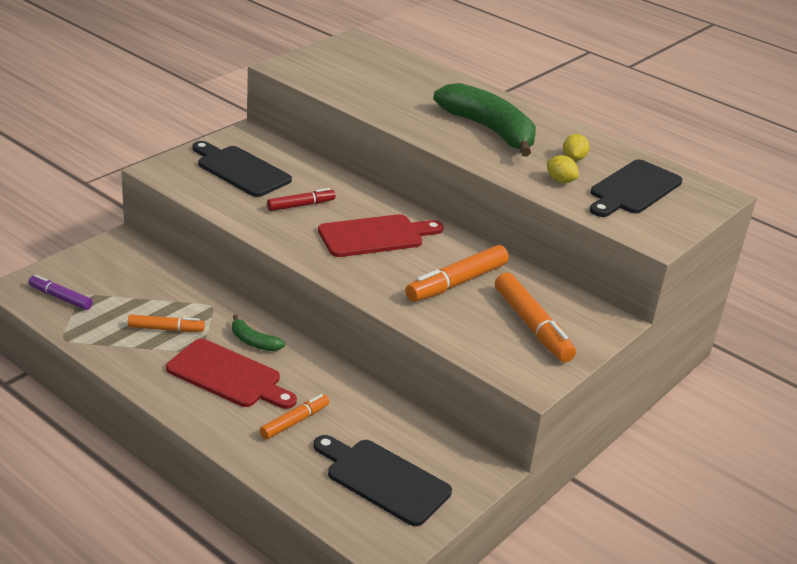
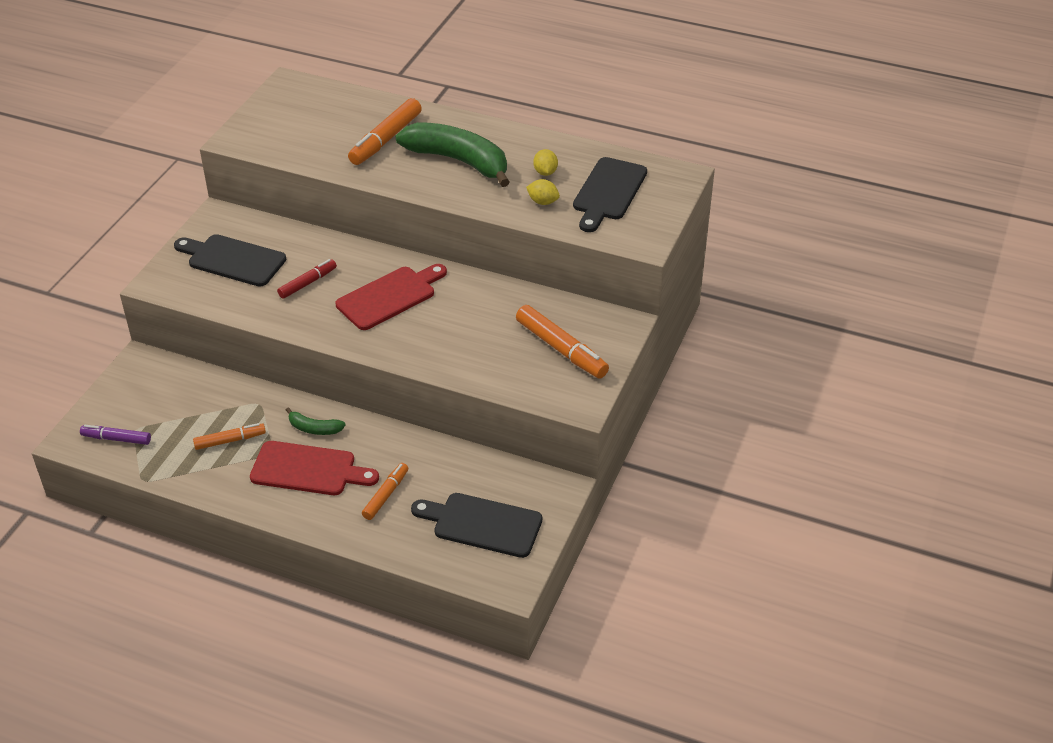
camera: 15 degrees left, 10 degrees up
orange marker [405,245,509,302] -> orange marker moved to [348,98,422,165]

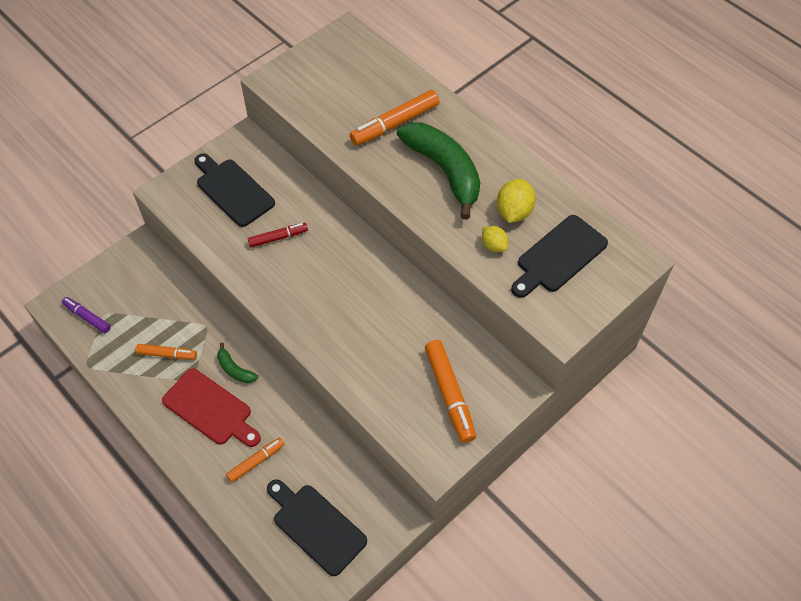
camera: 25 degrees right, 15 degrees up
red cutting board [336,264,447,330] -> none
yellow lemon [533,149,558,176] -> yellow lemon [497,179,536,223], size x1.60

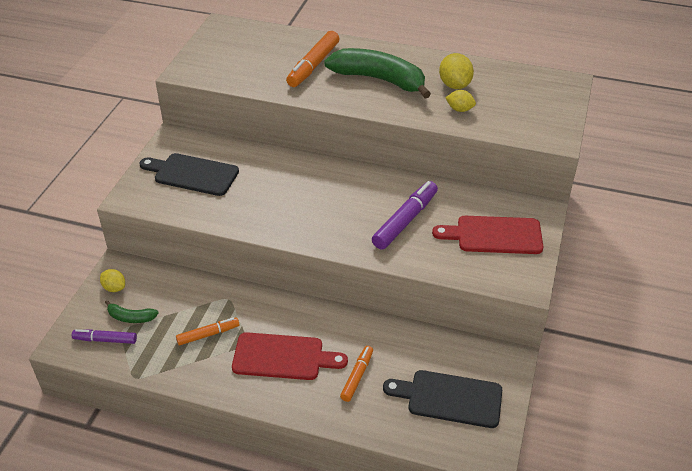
camera: 30 degrees left, 15 degrees down
green banana [217,343,258,383] -> green banana moved to [105,300,158,323]
red marker [248,223,308,248] -> none
orange marker [425,340,476,443] -> red cutting board [432,216,543,254]
black cutting board [511,215,608,298] -> none
none -> yellow lemon [100,269,125,292]
none -> purple marker [372,181,438,250]

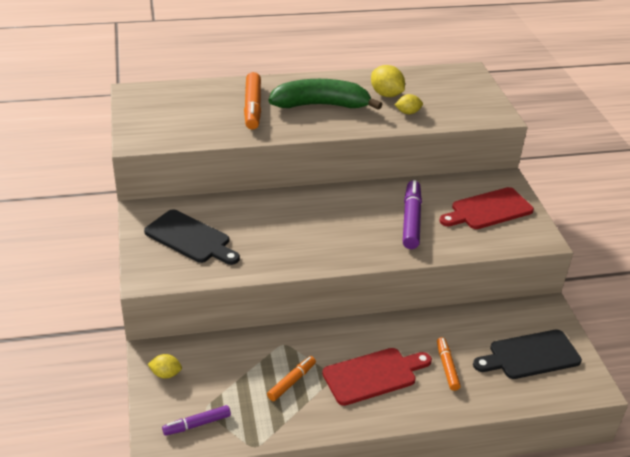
camera: 30 degrees left, 5 degrees down
green banana [105,300,158,323] -> none
black cutting board [139,153,239,196] -> black cutting board turned 135 degrees counterclockwise [144,209,240,265]

